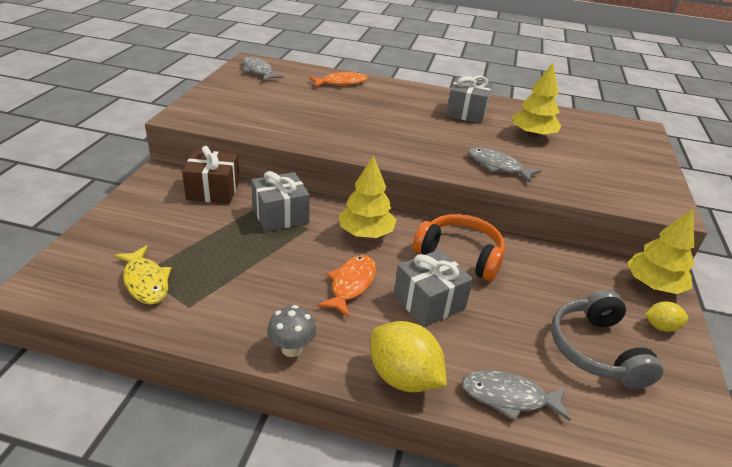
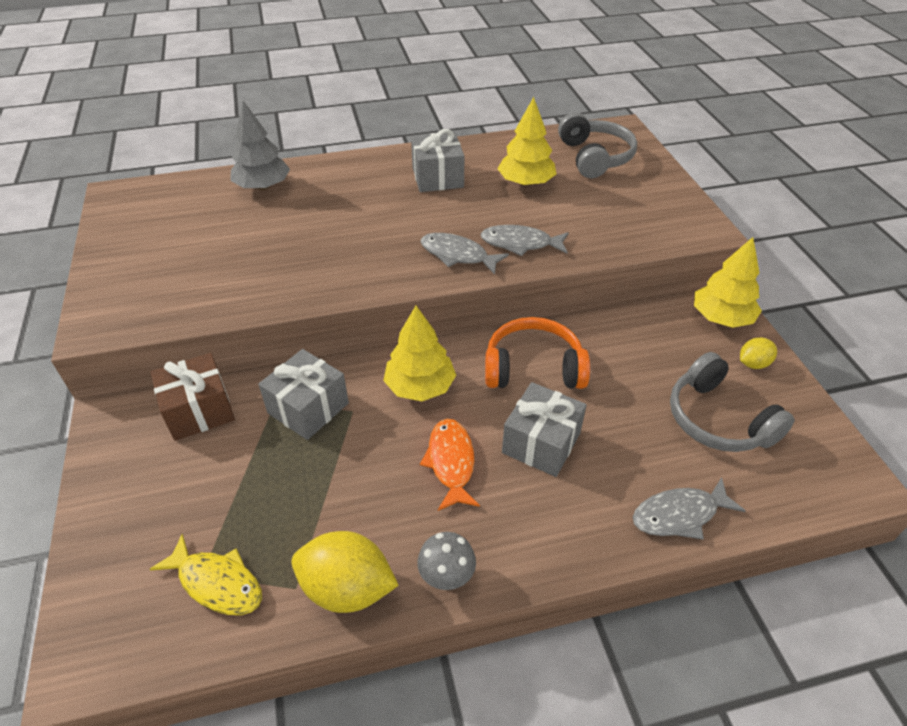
camera: 25 degrees left, 10 degrees up
grey fish [242,57,283,81] -> grey fish moved to [420,233,509,275]
orange fish [309,72,368,87] -> grey tree [230,101,290,190]
yellow lemon [370,321,447,392] -> yellow lemon moved to [291,531,399,613]
none -> grey headphones [558,113,637,178]

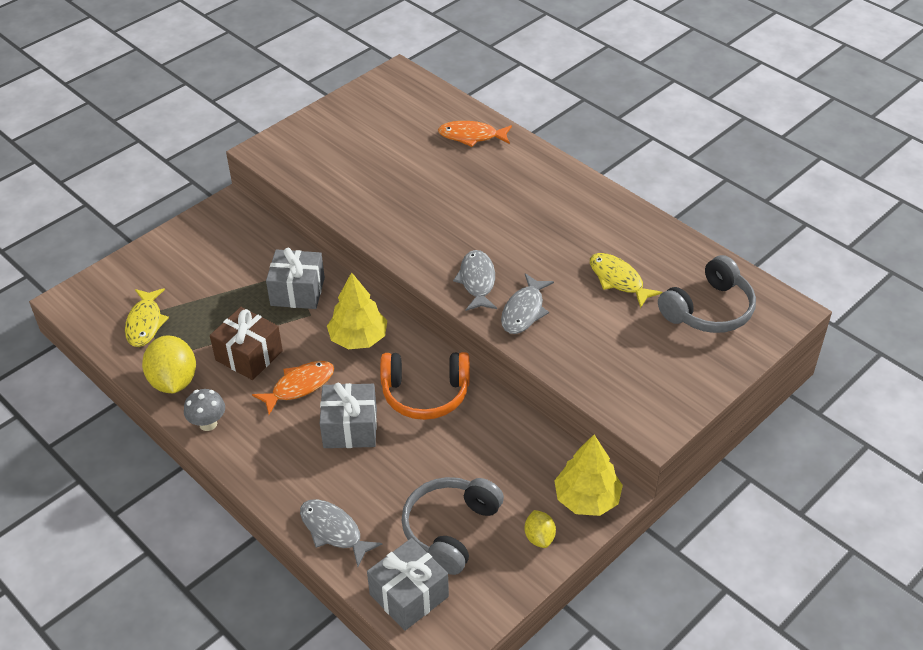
camera: 60 degrees right, 0 degrees up
brown gift [151,353,235,441] -> brown gift moved to [210,307,283,380]
grey tree [230,101,290,190] -> orange fish [438,121,512,147]
grey gift [411,129,464,192] -> grey gift moved to [367,538,449,631]
grey fish [480,225,569,256] -> grey fish turned 135 degrees counterclockwise [501,273,554,334]
orange headphones [485,317,590,389] -> orange headphones turned 120 degrees clockwise [380,352,470,420]
yellow tree [497,97,556,187] -> yellow fish [590,253,663,308]
yellow lemon [740,338,777,369] -> yellow lemon turned 45 degrees clockwise [525,510,556,548]

